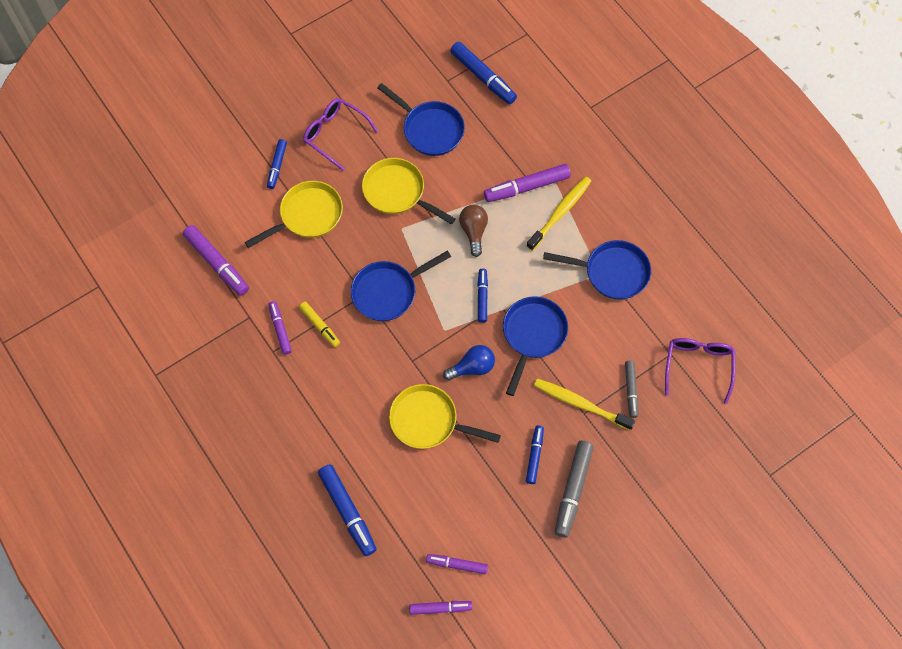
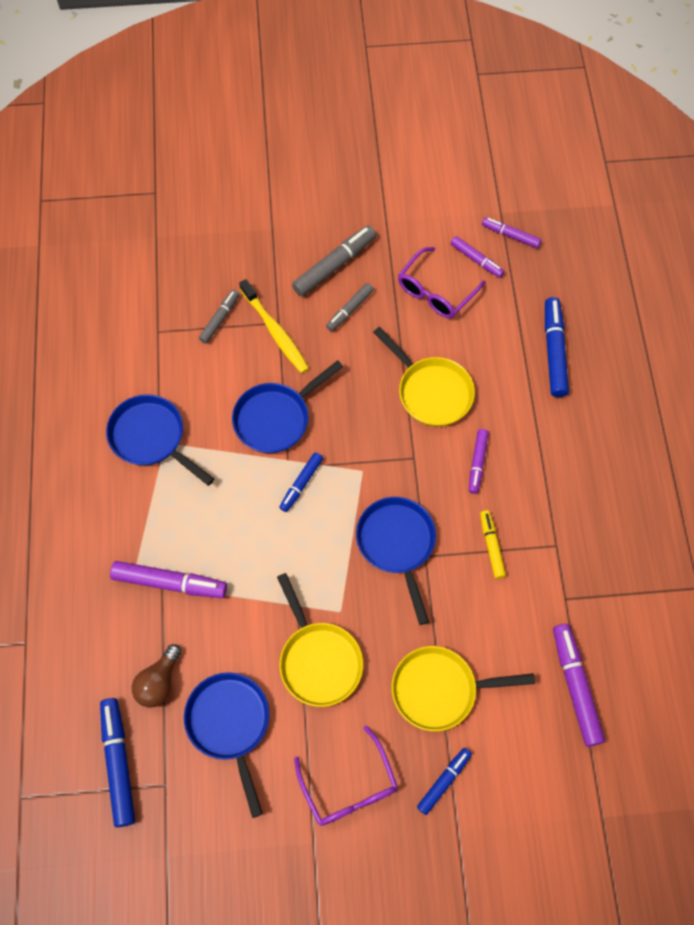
camera: 150 degrees left, 0 degrees up
purple marker [269,301,292,355] -> purple marker moved to [469,429,489,494]
blue pan [351,251,451,321] -> blue pan turned 105 degrees counterclockwise [356,497,436,625]
blue light bulb [443,345,495,381] -> none
brown light bulb [459,205,488,257] -> brown light bulb moved to [132,644,181,708]
blue marker [526,425,544,484] -> grey marker [326,283,374,331]
yellow toothbrush [527,176,591,251] -> none
purple glasses [665,338,735,404] -> purple glasses moved to [398,247,486,318]

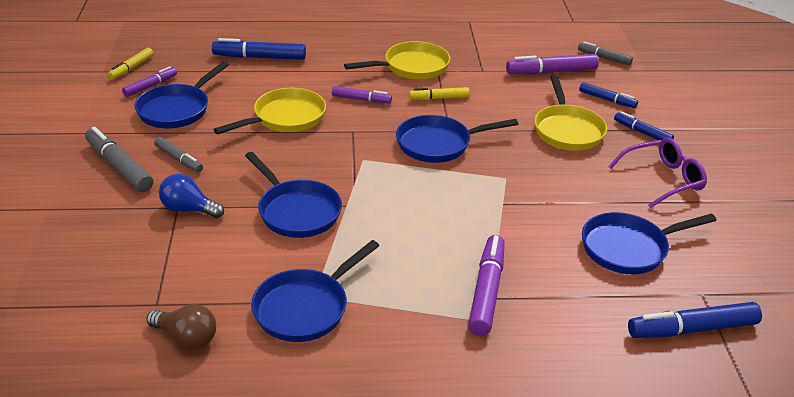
camera: 90 degrees left, 30 degrees down
brown light bulb [132,644,181,708] -> brown light bulb moved to [146,304,216,350]
grey marker [199,290,240,344] -> grey marker moved to [578,42,633,65]
yellow toothbrush [239,279,309,373] -> blue light bulb [159,174,224,218]
yellow pan [277,573,363,707] -> yellow pan moved to [344,41,450,80]
blue marker [279,452,323,512] -> blue marker moved to [579,82,638,108]
purple glasses [398,247,486,318] -> blue pan [135,61,229,128]
purple marker [482,217,542,248] -> yellow marker [108,48,154,80]

